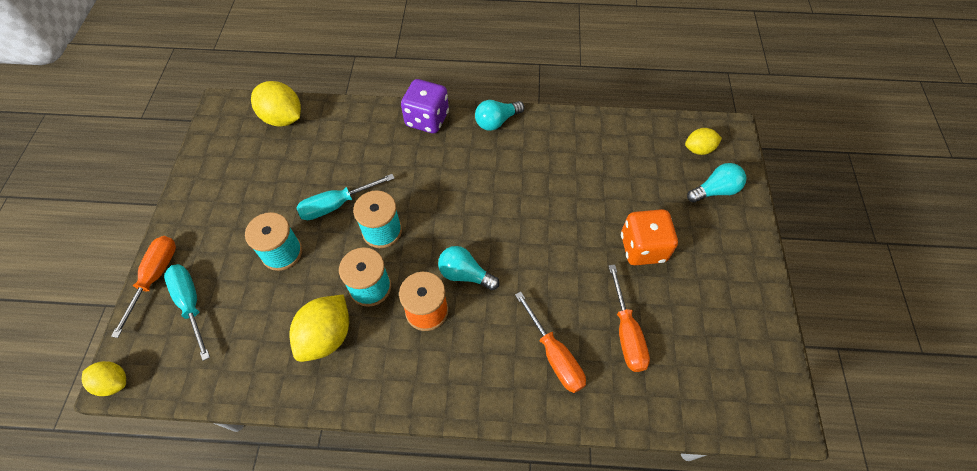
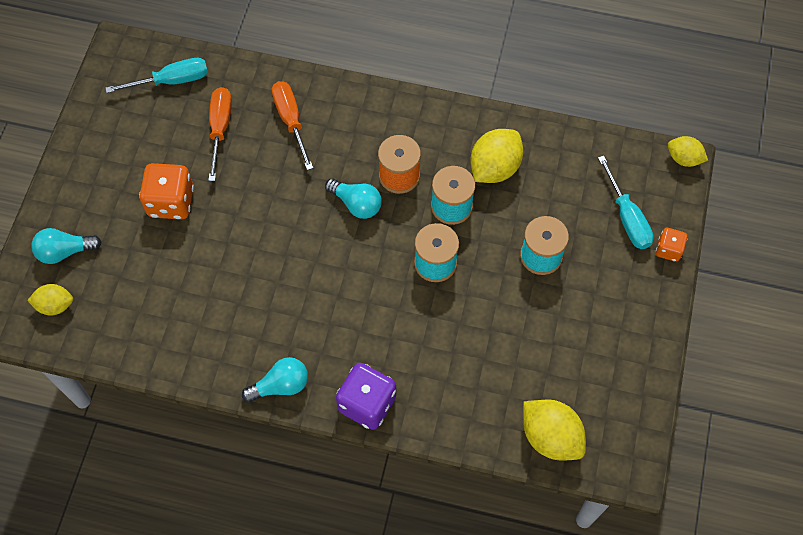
camera: 170 degrees left, 5 degrees up
orange screwdriver [111,236,176,338] -> orange dice [656,228,688,262]
turquoise screwdriver [296,174,395,220] -> turquoise screwdriver moved to [105,58,208,93]

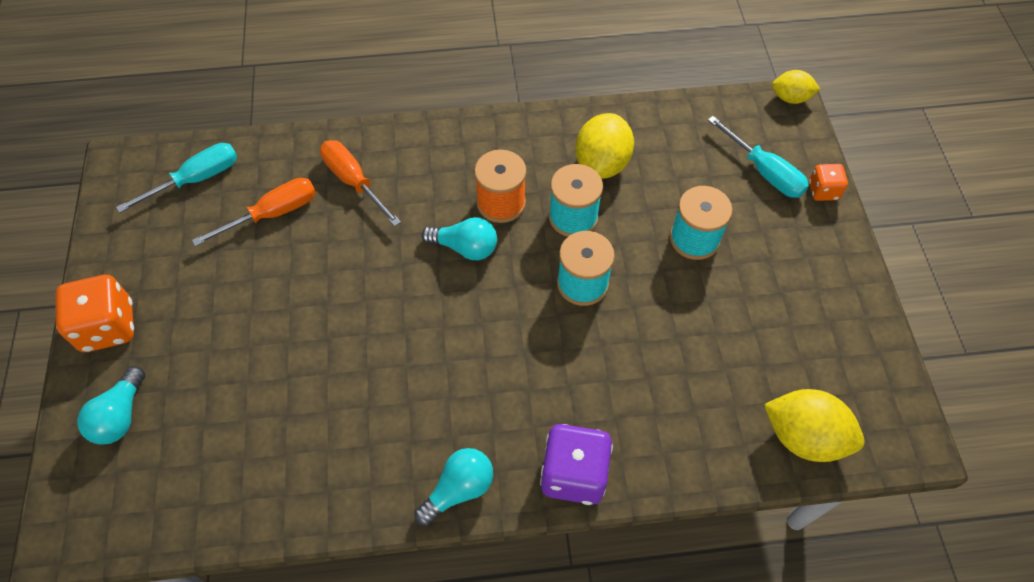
camera: 20 degrees left, 5 degrees down
yellow lemon [27,284,73,316] -> none
turquoise light bulb [31,228,102,264] -> turquoise light bulb turned 45 degrees counterclockwise [77,366,146,445]
orange dice [139,163,194,220] -> orange dice moved to [55,275,134,352]
orange screwdriver [208,87,232,181] -> orange screwdriver turned 75 degrees clockwise [192,178,316,246]

